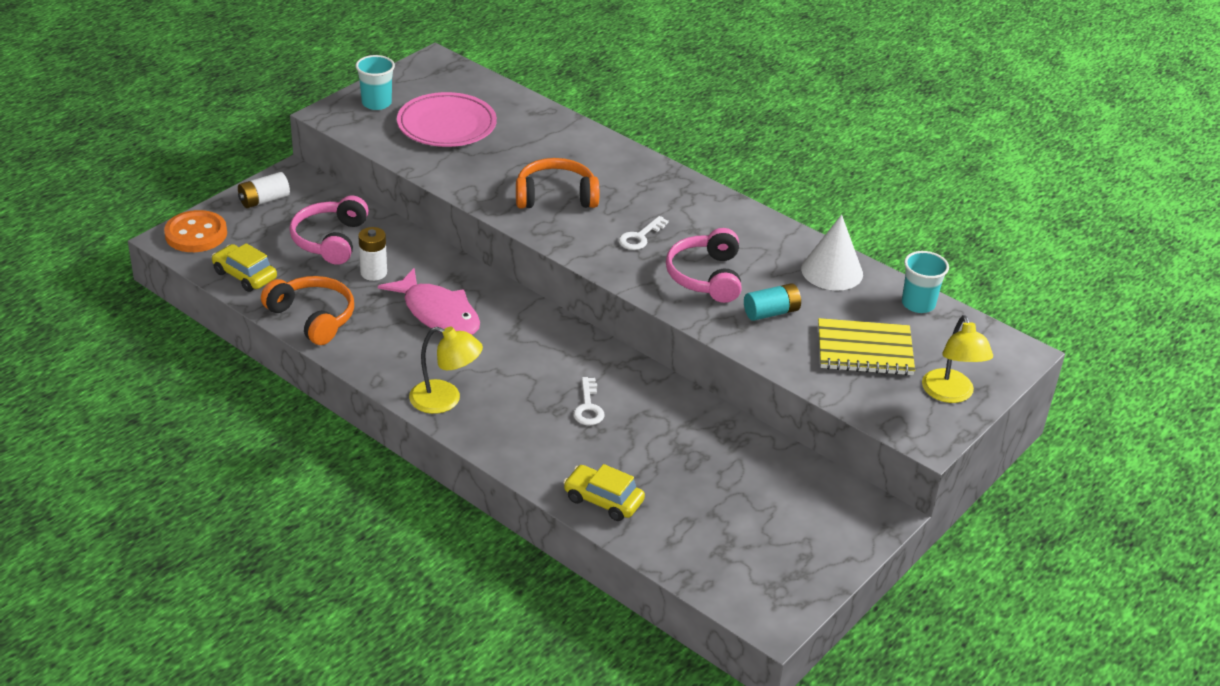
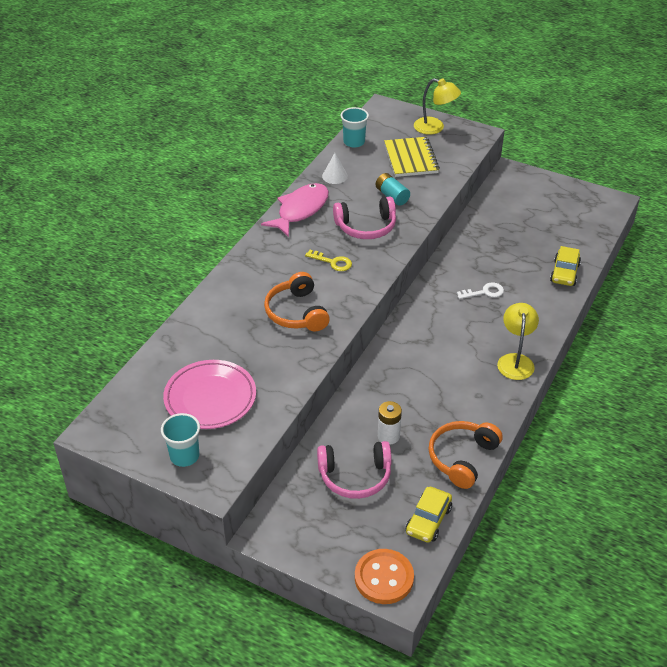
camera: 100 degrees left, 5 degrees up
white battery [238,172,290,208] -> none
pink fish [378,268,480,335] -> pink fish moved to [261,183,329,237]
white key [618,216,669,250] -> yellow key [305,250,352,271]
white cone [801,215,863,291] -> white cone [322,153,348,184], size x0.61
yellow lamp [922,315,993,403] -> yellow lamp turned 45 degrees clockwise [414,78,461,135]

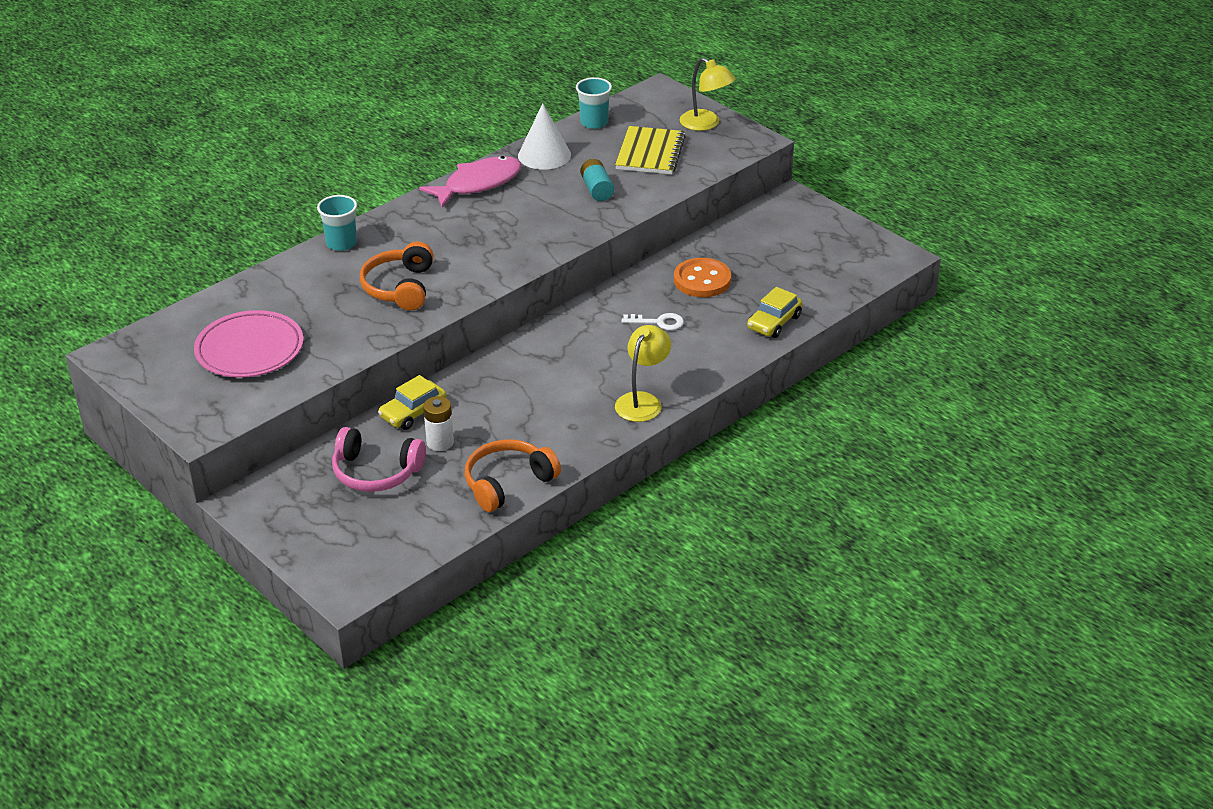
camera: 20 degrees right, 5 degrees down
turquoise cup [161,413,200,467] -> turquoise cup moved to [317,195,357,251]
yellow key [305,250,352,271] -> none
white cone [322,153,348,184] -> white cone [518,103,571,170], size x1.63
pink headphones [333,197,396,239] -> none
orange button [355,549,414,604] -> orange button moved to [674,258,731,297]
yellow car [406,487,452,543] -> yellow car moved to [378,375,447,430]

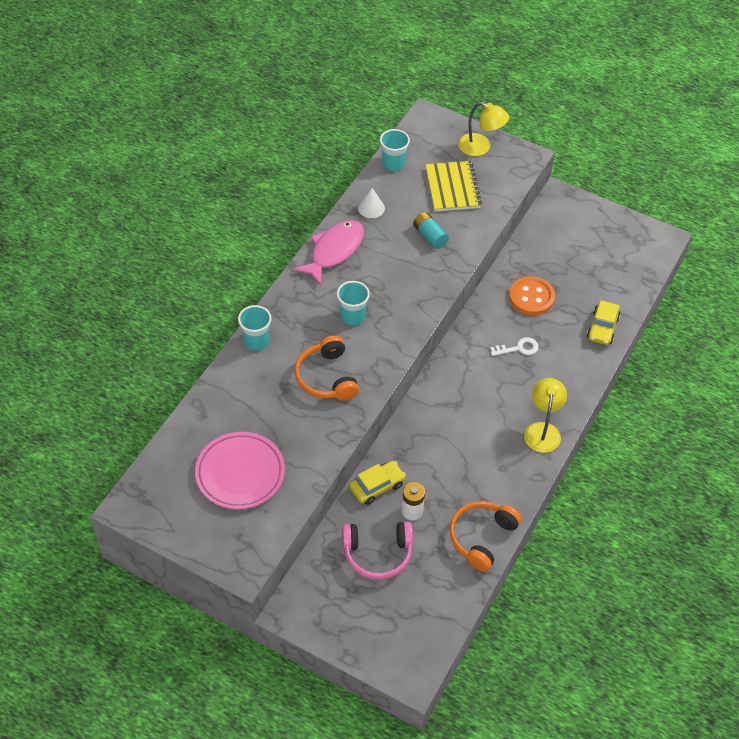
camera: 20 degrees left, 15 degrees up
yellow car [378,375,447,430] -> yellow car turned 150 degrees counterclockwise [349,461,406,505]
white cone [518,103,571,170] -> white cone [358,188,385,218], size x0.61
none -> turquoise cup [337,281,370,325]

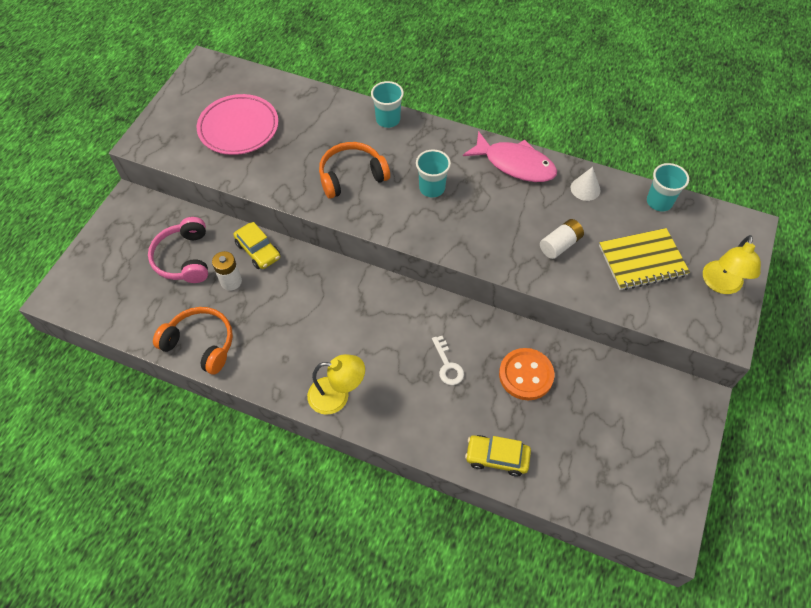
camera: 85 degrees right, 5 degrees up
turquoise battery [413,212,449,249] -> white battery [540,219,584,259]

